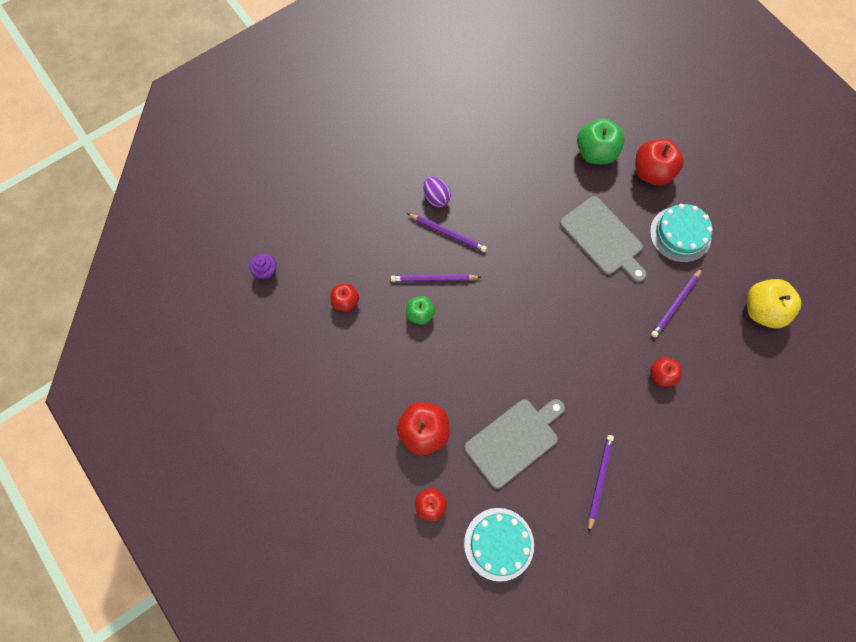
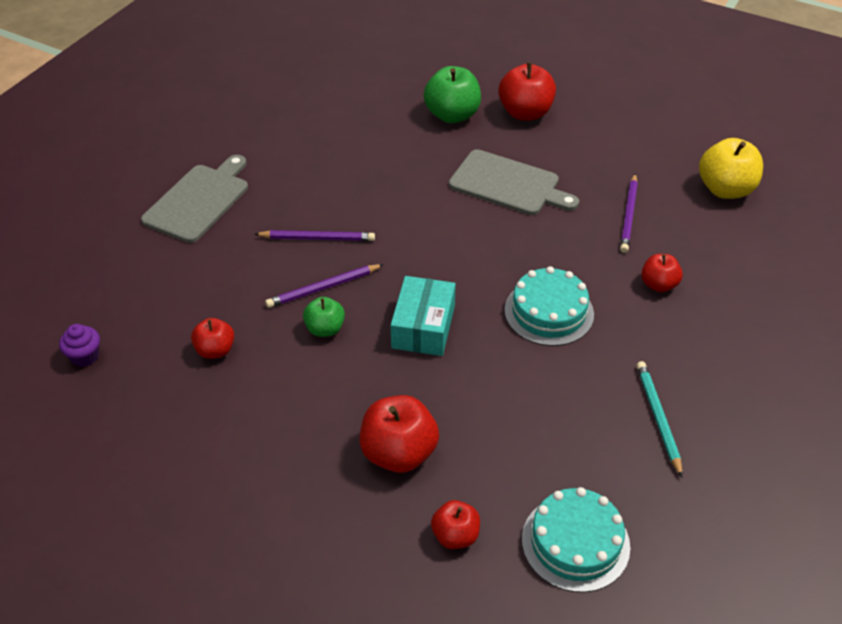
camera: 25 degrees left, 25 degrees down
purple egg [423,177,451,207] -> none
grey cutting board [464,399,565,489] -> grey cutting board moved to [141,155,248,243]
purple pencil [588,435,614,532] -> turquoise pencil [636,361,683,477]
turquoise cake [650,204,713,263] -> turquoise cake moved to [504,266,594,346]
none -> turquoise box [391,276,456,356]

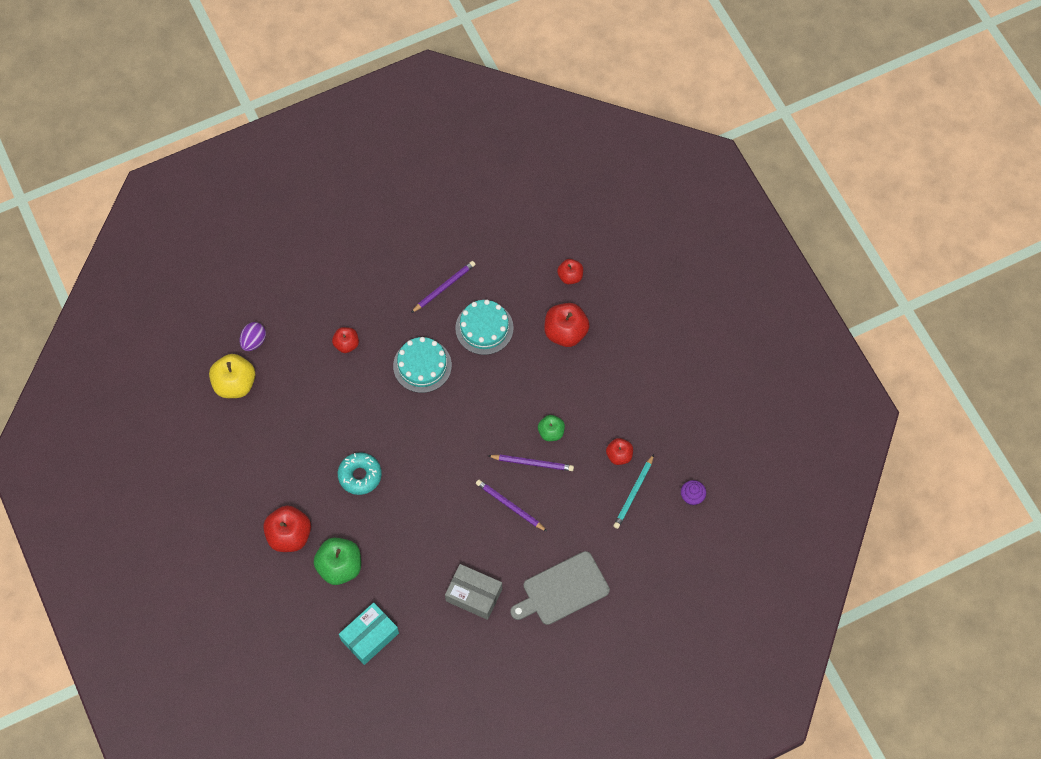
camera: 145 degrees left, 20 degrees up
turquoise box [391,276,456,356] -> turquoise box moved to [339,602,399,665]
grey cutting board [449,149,579,215] -> turquoise donut [338,453,382,495]
turquoise cake [522,487,630,593] -> turquoise cake moved to [455,300,514,355]
purple pencil [620,174,638,253] -> purple pencil moved to [411,261,476,313]
turquoise pencil [636,361,683,477] -> turquoise pencil moved to [613,454,654,529]
none -> purple egg [240,322,266,351]
none -> grey box [445,564,502,620]

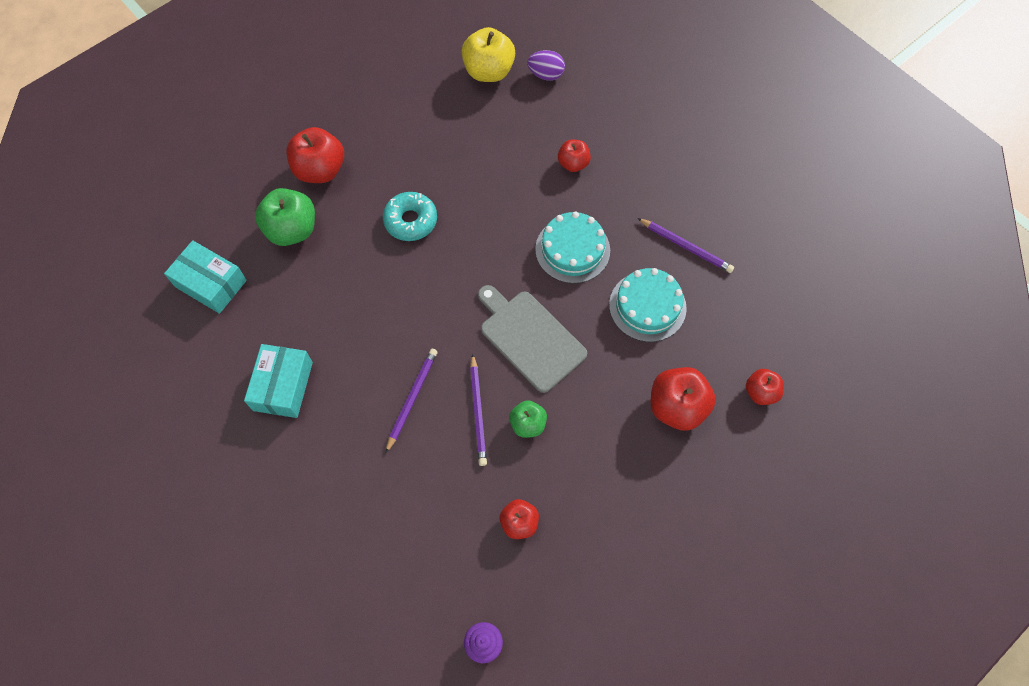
camera: 75 degrees right, 0 degrees up
grey box [445,564,502,620] -> turquoise box [244,344,313,418]
grey cutting board [510,551,610,625] -> grey cutting board moved to [478,285,587,393]
turquoise pencil [613,454,654,529] -> none

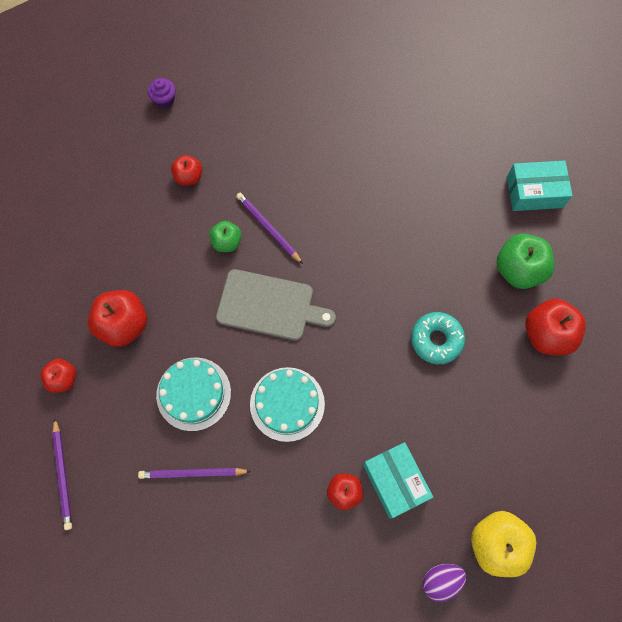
camera: 145 degrees right, 5 degrees up
turquoise box [244,344,313,418] -> turquoise box moved to [363,442,433,519]
purple pencil [386,349,438,453] -> purple pencil moved to [52,418,72,530]

